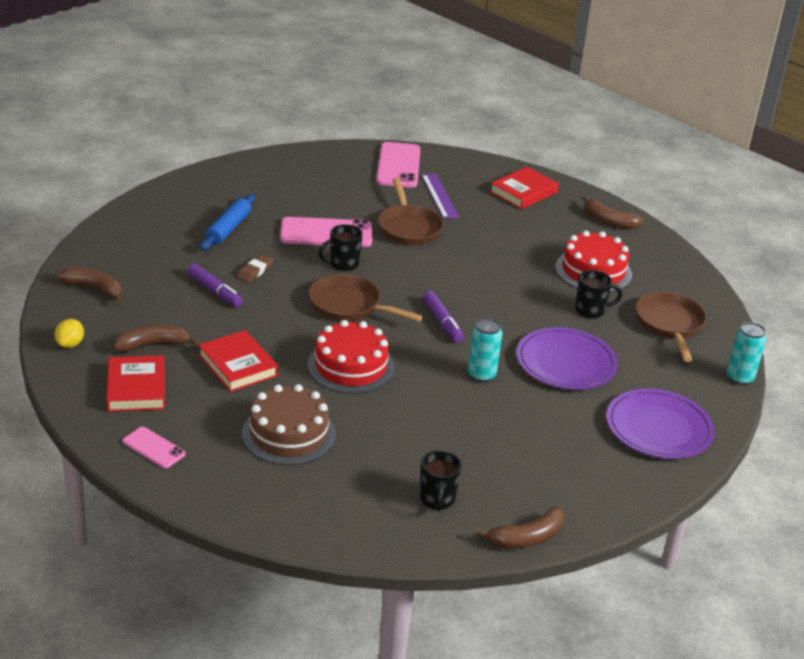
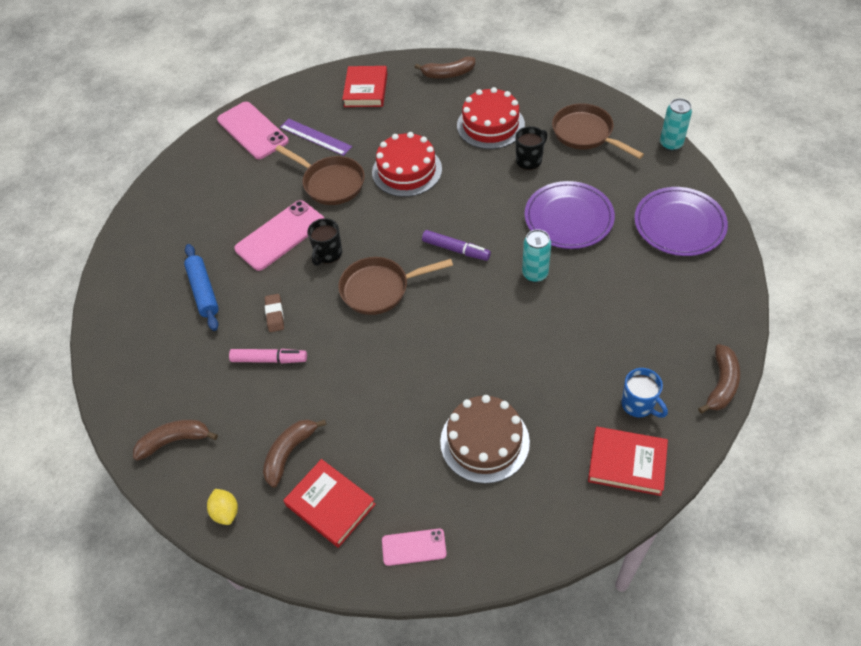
camera: 35 degrees left, 20 degrees up
purple marker [187,264,243,307] -> pink marker [229,349,307,363]
red book [198,330,278,392] -> red book moved to [588,427,668,496]
red cake [307,320,395,394] -> red cake moved to [372,132,442,197]
black mug [420,450,462,511] -> blue mug [621,368,668,418]

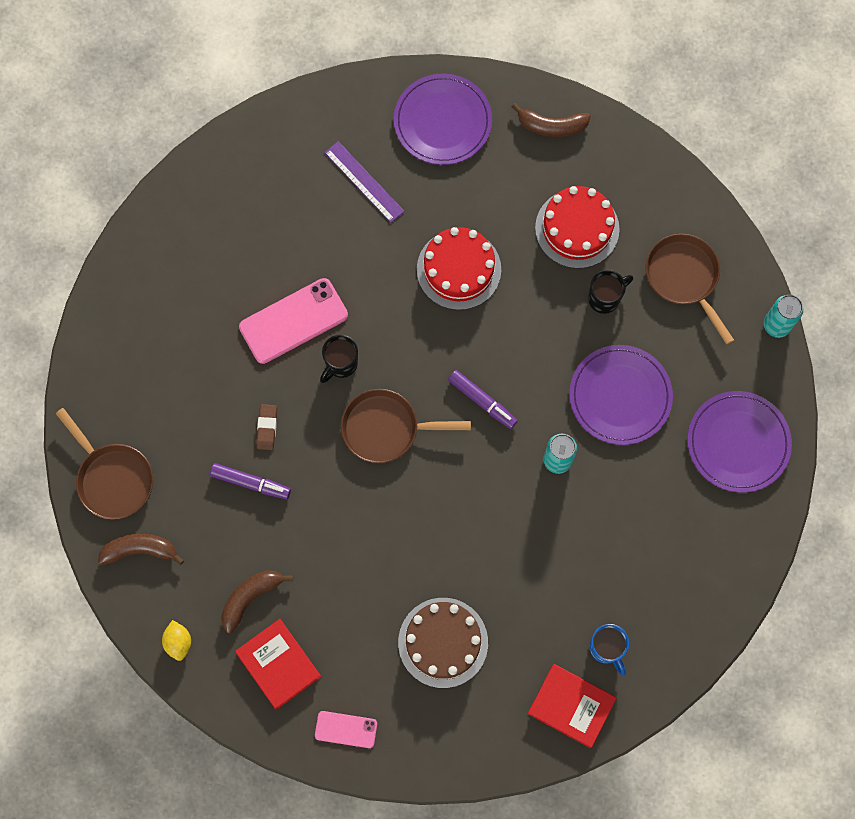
camera: 10 degrees right, 20 degrees up
blue rolling pin [184,244,219,331] -> none
pink phone [217,102,289,159] -> none
pink marker [229,349,307,363] -> purple marker [210,463,291,499]
brown pan [275,145,365,205] -> brown pan moved to [56,408,153,520]
red book [342,66,388,107] -> purple plate [394,74,492,165]
brown banana [698,344,740,413] -> none

